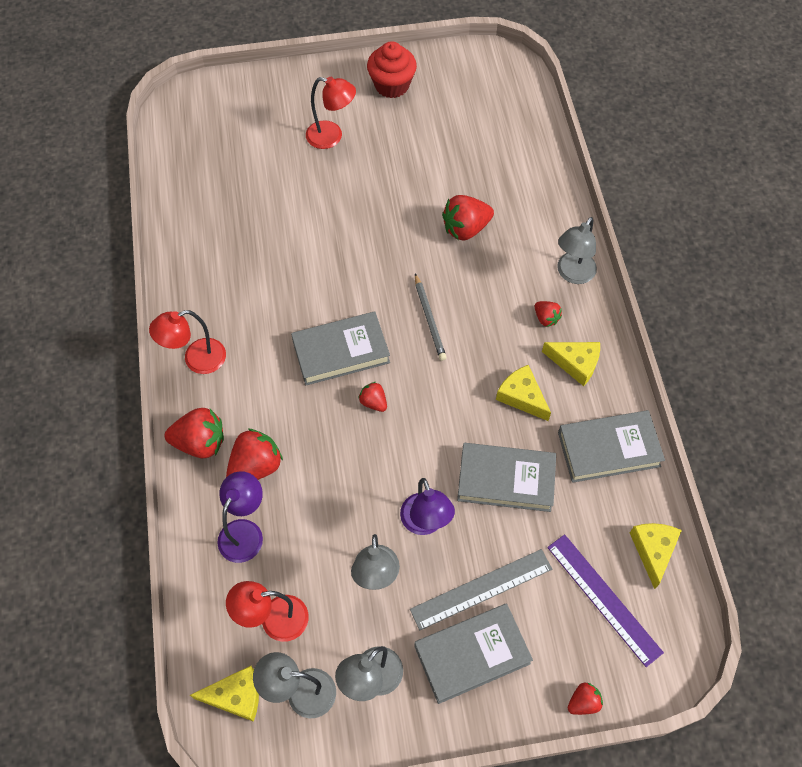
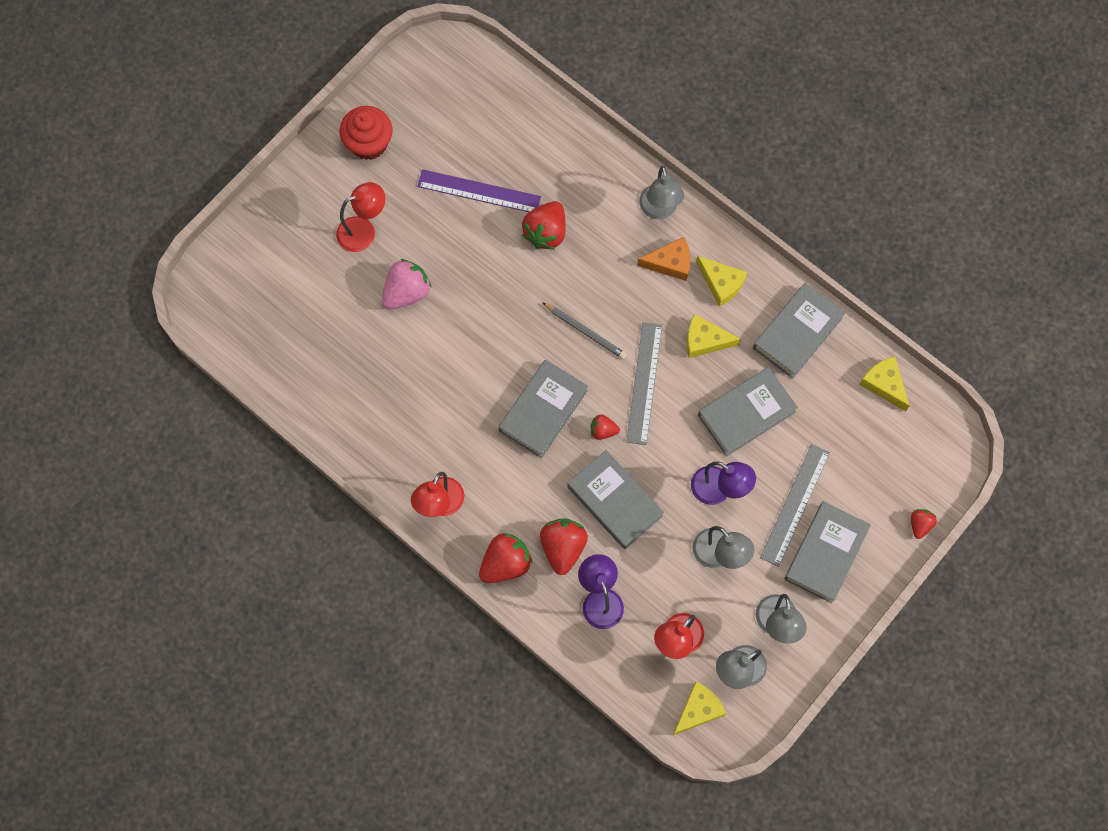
camera: 40 degrees left, 10 degrees up
red strawberry [535,301,562,327] -> orange cheese [637,237,690,281]
yellow cheese [542,342,600,386] -> yellow cheese turned 60 degrees clockwise [696,256,747,307]
purple ruler [547,534,664,667] -> purple ruler moved to [417,169,541,212]
none -> pink strawberry [382,259,432,310]
none -> grey book [568,450,664,549]
none -> grey ruler [626,322,662,445]

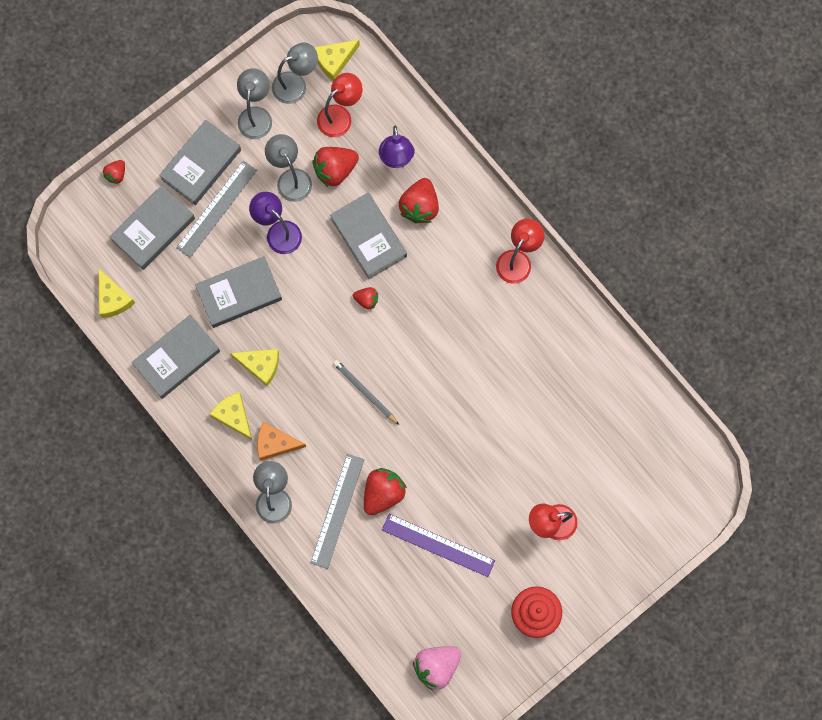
camera: 170 degrees left, 5 degrees up
pink strawberry [382,259,432,310] -> pink strawberry moved to [413,646,461,690]
red strawberry [479,533,532,583] -> red strawberry moved to [312,147,359,187]
grey book [499,360,588,458] -> grey book moved to [110,185,195,270]
grey ruler [626,322,662,445] -> grey ruler moved to [310,454,364,569]

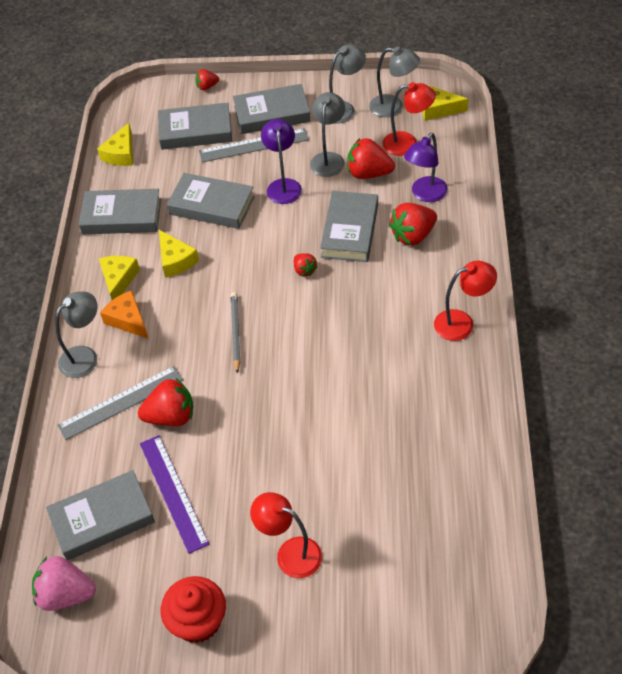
camera: 45 degrees right, 25 degrees down
none -> grey book [46,470,155,560]

